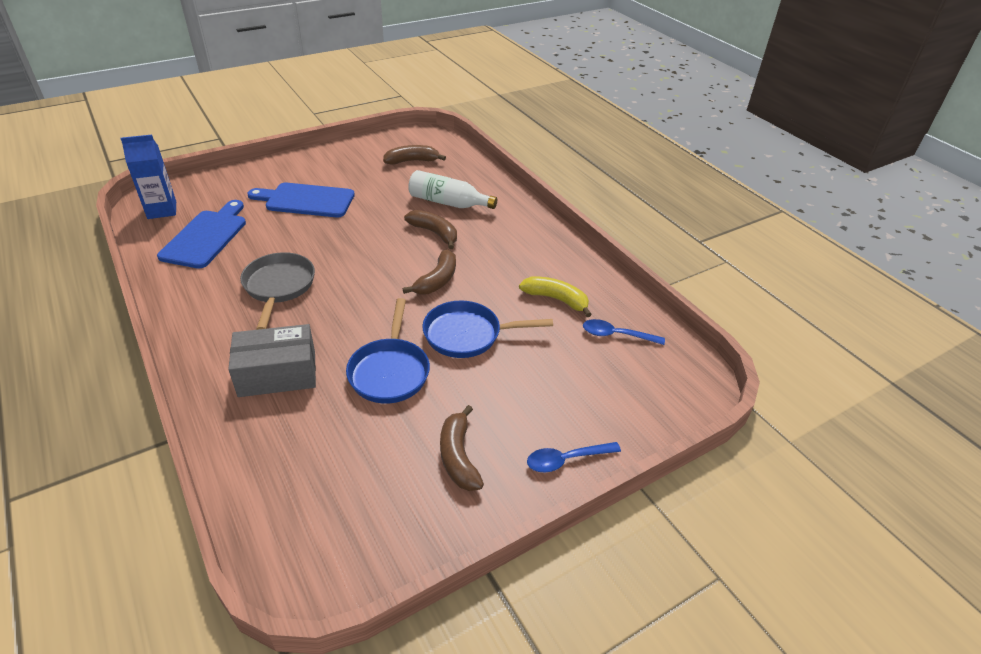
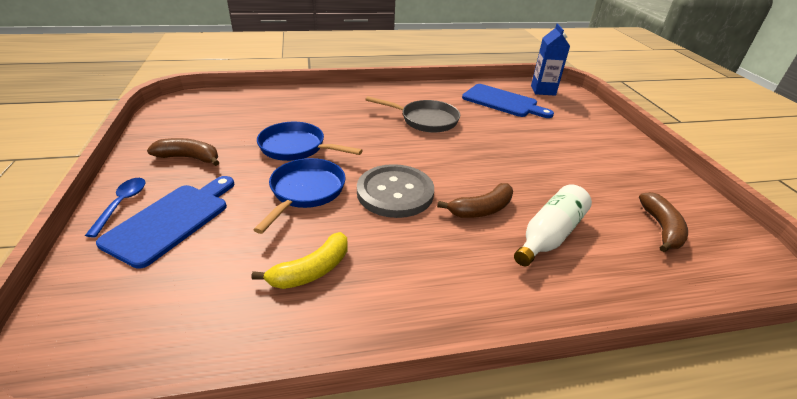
camera: 110 degrees right, 5 degrees down
grey box [228,324,316,397] -> none
blue cutting board [247,183,355,217] -> blue cutting board moved to [96,176,234,269]
brown banana [403,249,456,294] -> grey button [357,164,434,218]
blue spoon [583,319,665,345] -> none

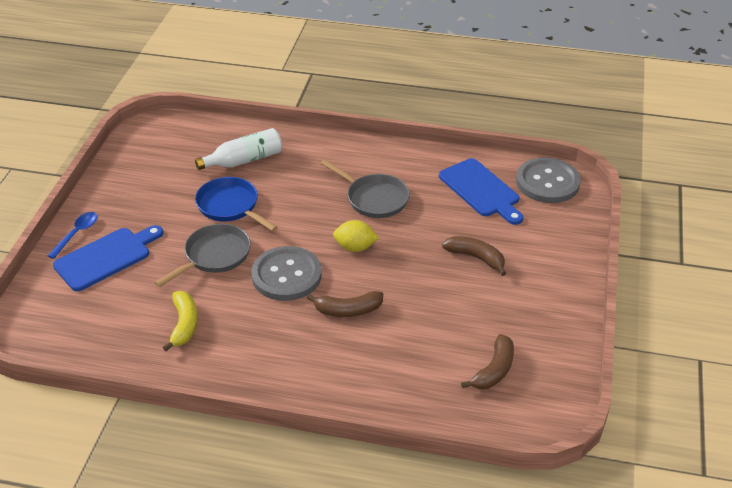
camera: 25 degrees right, 5 degrees up
brown banana [147,138,220,166] -> brown banana moved to [442,236,506,276]
yellow banana [251,232,348,289] -> yellow banana turned 75 degrees counterclockwise [163,291,198,351]
blue pan [253,158,345,234] -> grey pan [155,224,251,287]
white bottle [514,185,592,266] -> white bottle moved to [195,128,282,170]
blue carton [531,24,570,96] -> grey button [516,157,581,203]
none -> yellow lemon [333,220,379,252]

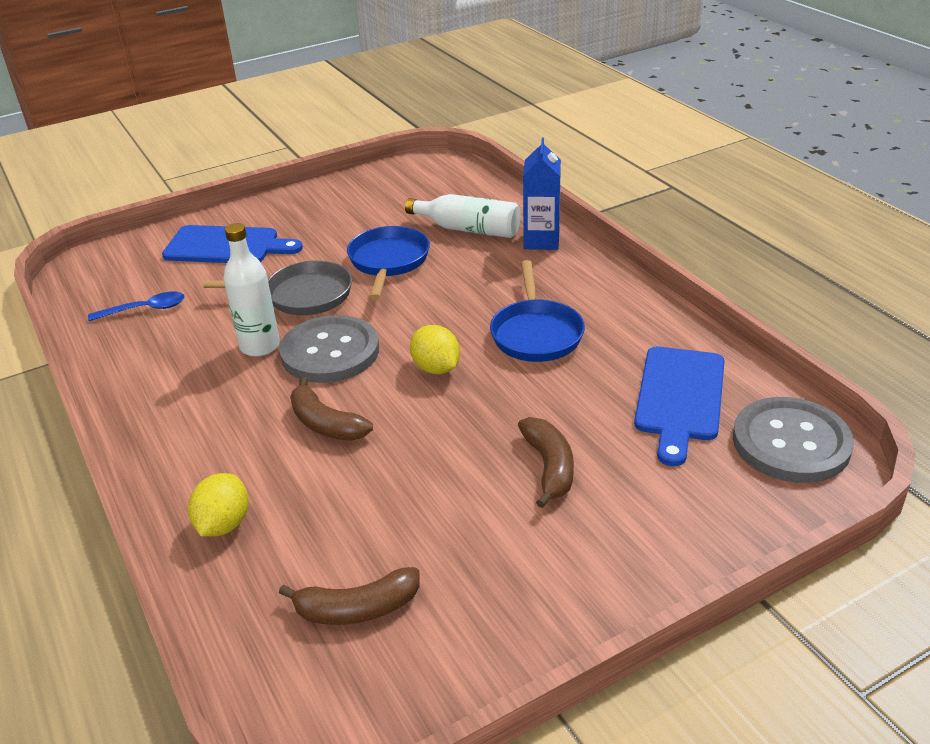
camera: 50 degrees right, 5 degrees down
blue spoon [47,212,97,259] -> blue spoon moved to [88,292,185,321]
yellow banana [163,291,198,351] -> none
grey pan [320,159,410,218] -> blue pan [490,260,585,362]
none -> yellow lemon [188,473,248,537]
none -> white bottle [224,223,280,357]
none -> blue carton [523,138,561,250]

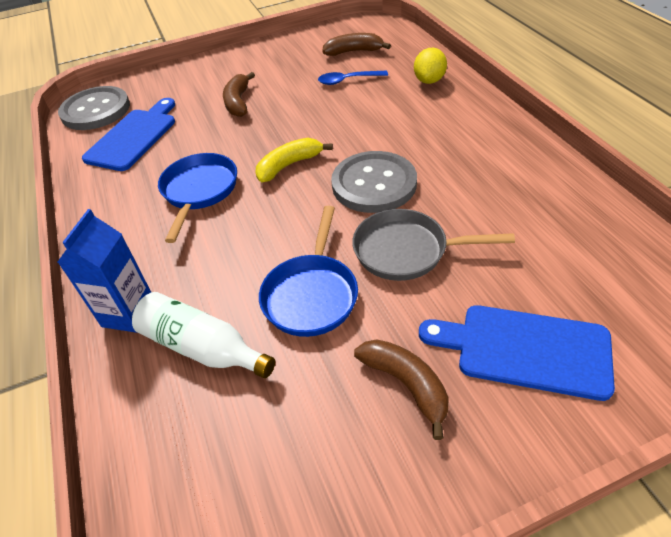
camera: 170 degrees left, 10 degrees up
blue spoon [88,292,185,321] -> blue spoon moved to [318,71,388,85]
white bottle [224,223,280,357] -> none
brown banana [290,377,373,441] -> brown banana moved to [354,339,449,440]
yellow lemon [410,325,460,374] -> yellow banana [255,138,333,182]

